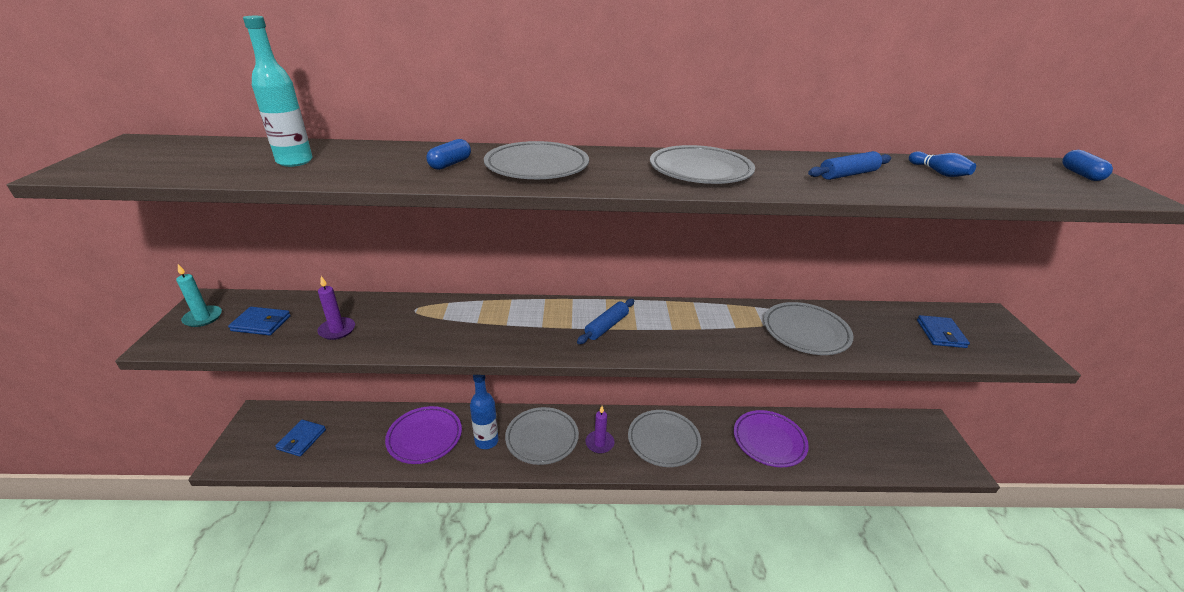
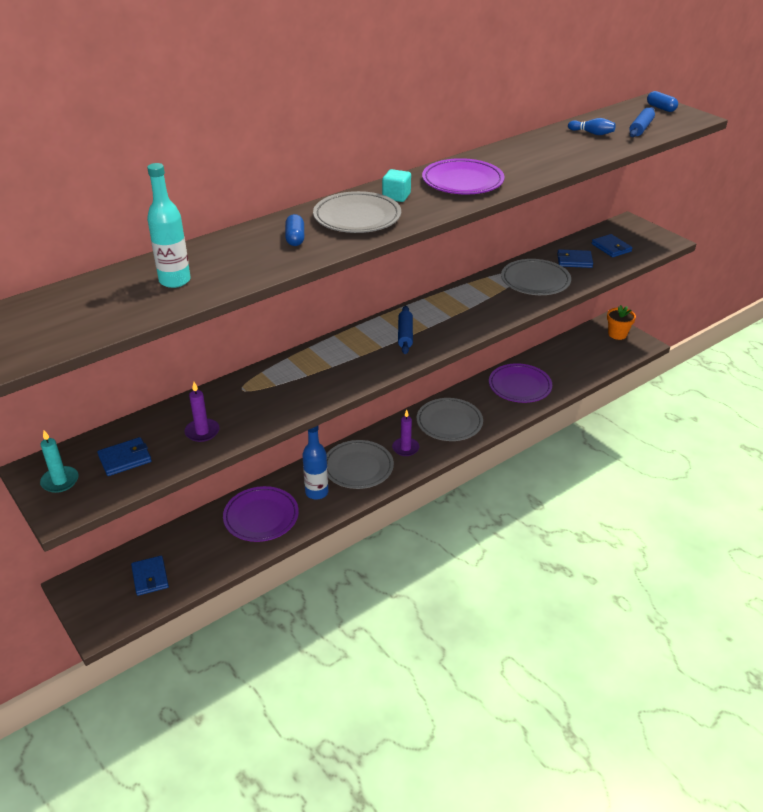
camera: 35 degrees left, 5 degrees up
grey plate [650,145,755,184] -> purple plate [422,158,505,194]
blue rolling pin [808,151,891,180] -> blue rolling pin moved to [629,107,655,137]
none -> turquoise cube [382,169,411,202]
none -> blue wallet [557,249,593,268]
none -> orange flower pot [607,305,636,340]

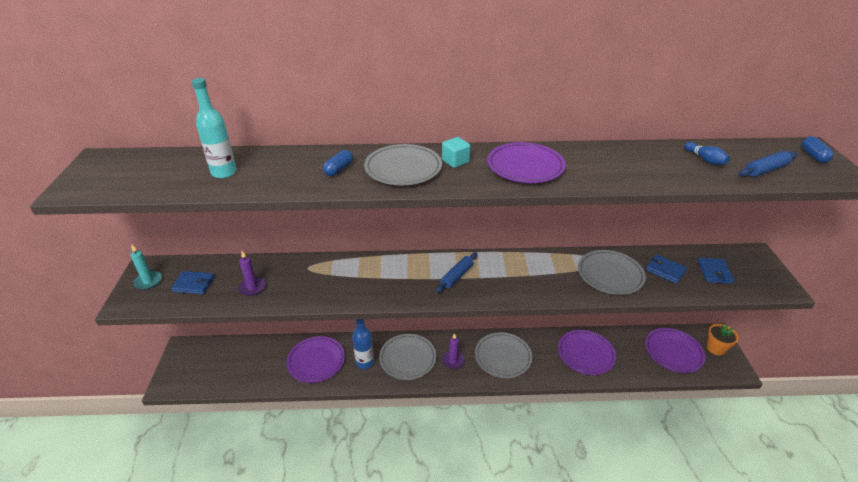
camera: 35 degrees right, 0 degrees up
blue wallet [131,555,169,596] -> none
none -> purple plate [645,328,705,373]

